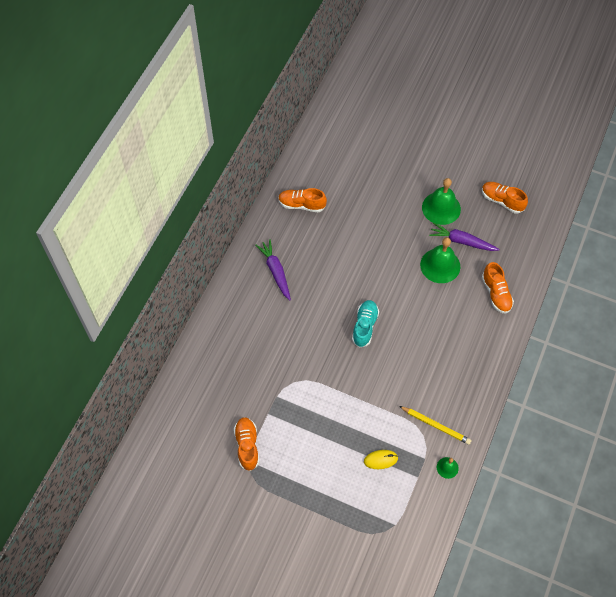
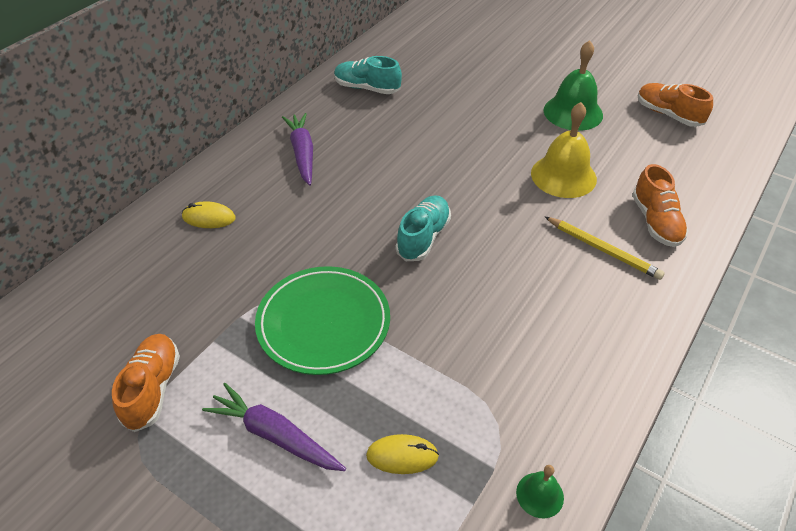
camera: 10 degrees right, 15 degrees down
orange shoe [278,188,327,213] -> turquoise shoe [334,56,402,94]
yellow pencil [399,406,471,445] -> yellow pencil moved to [544,216,665,280]
green bell [420,237,460,283] -> yellow bell [531,102,597,198]
purple carrot [429,223,500,251] -> purple carrot moved to [202,383,346,471]
none -> yellow mouse [182,201,236,228]
none -> green plate [255,266,390,375]

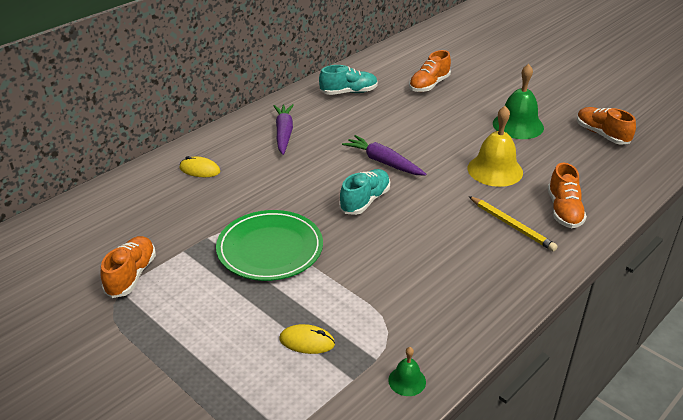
camera: 10 degrees right, 10 degrees down
purple carrot [202,383,346,471] -> purple carrot moved to [342,135,427,176]
turquoise shoe [334,56,402,94] -> turquoise shoe turned 135 degrees clockwise [319,65,378,95]
none -> orange shoe [409,50,451,92]

